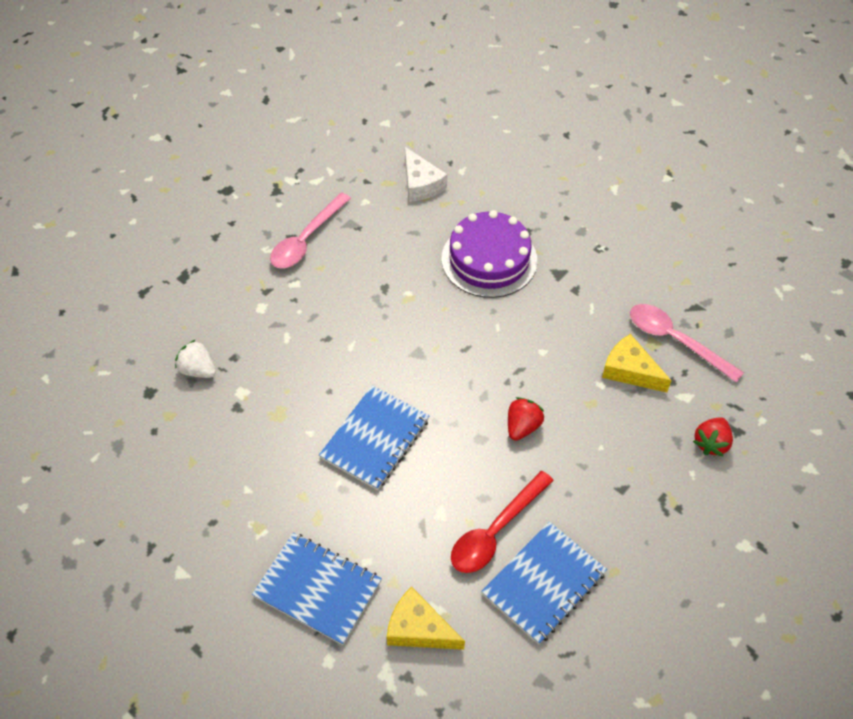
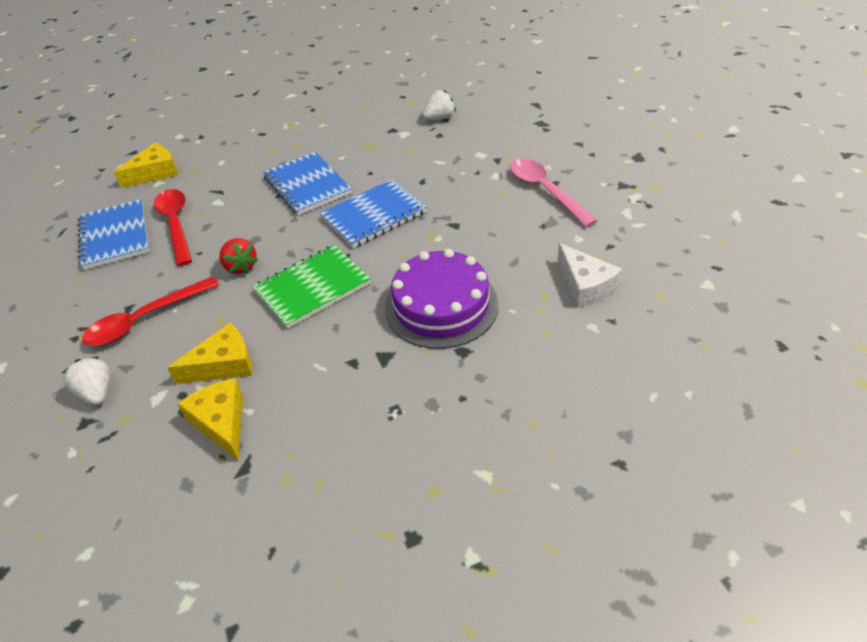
camera: 120 degrees right, 10 degrees down
blue notebook [252,532,382,645] -> blue notebook moved to [320,179,427,248]
white cheese [405,147,447,202] -> white cheese turned 120 degrees counterclockwise [558,243,622,307]
pink spoon [630,304,744,383] -> yellow cheese [178,378,243,460]
red strawberry [693,417,733,456] -> white strawberry [62,356,110,405]
none -> red spoon [82,276,219,346]
none -> green notebook [252,245,371,329]

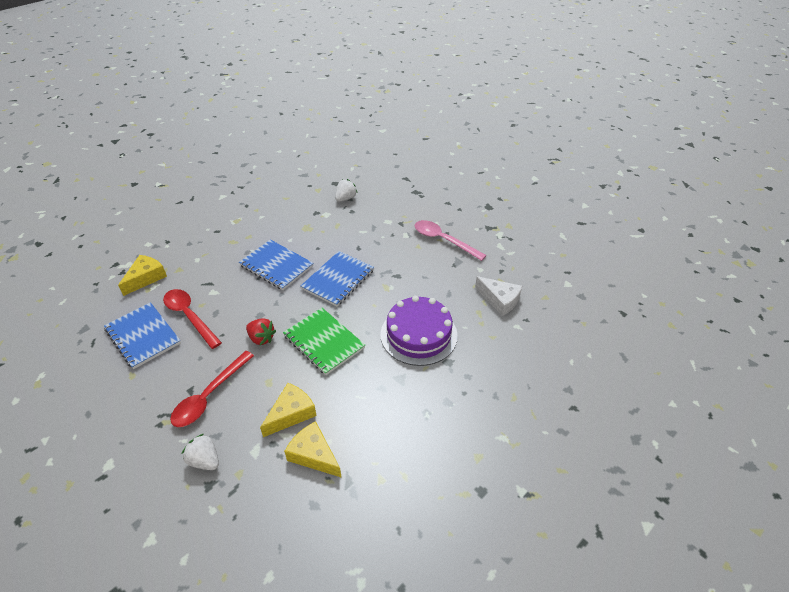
camera: 25 degrees left, 0 degrees up
green notebook [252,245,371,329] -> green notebook turned 75 degrees counterclockwise [283,308,365,375]

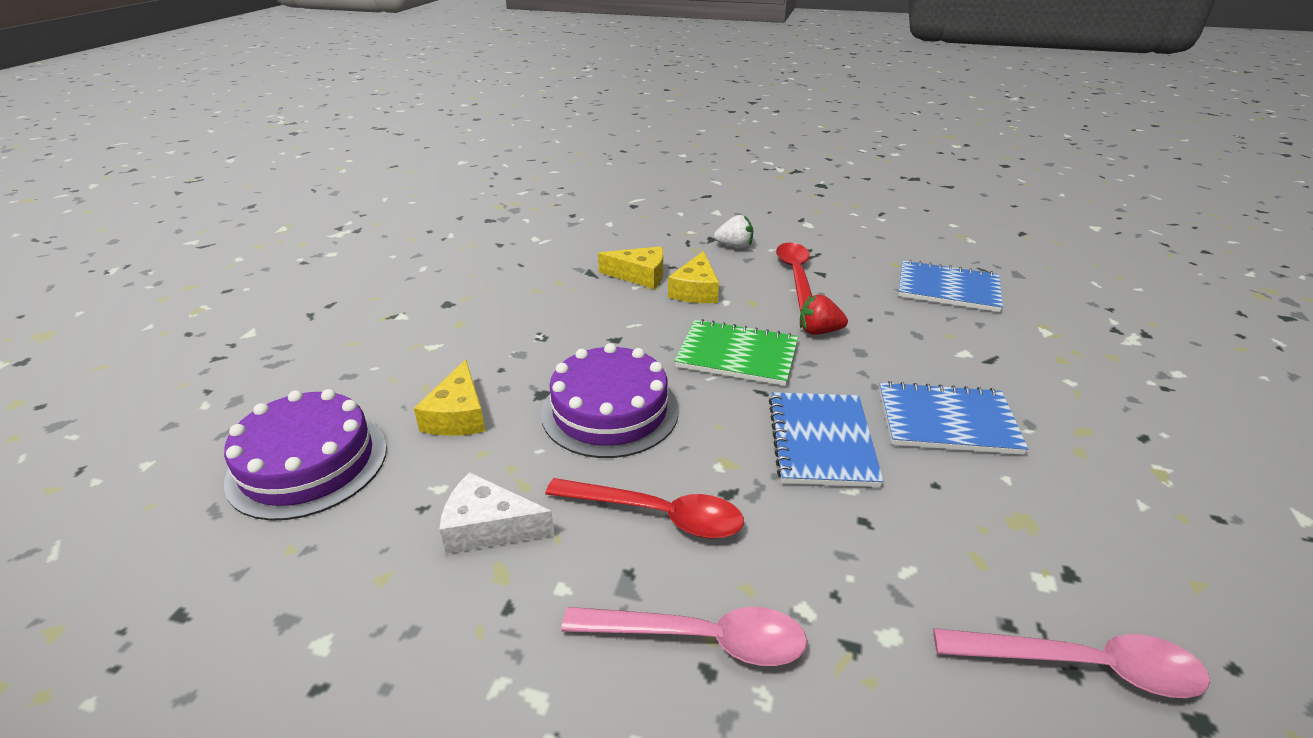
camera: 150 degrees right, 10 degrees down
yellow cheese [118,255,167,296] -> yellow cheese moved to [414,359,486,436]
red spoon [163,289,222,349] -> red spoon moved to [545,478,744,539]
white strawberry [335,179,358,202] -> pink spoon [933,628,1210,698]
none -> purple cake [224,389,387,521]

